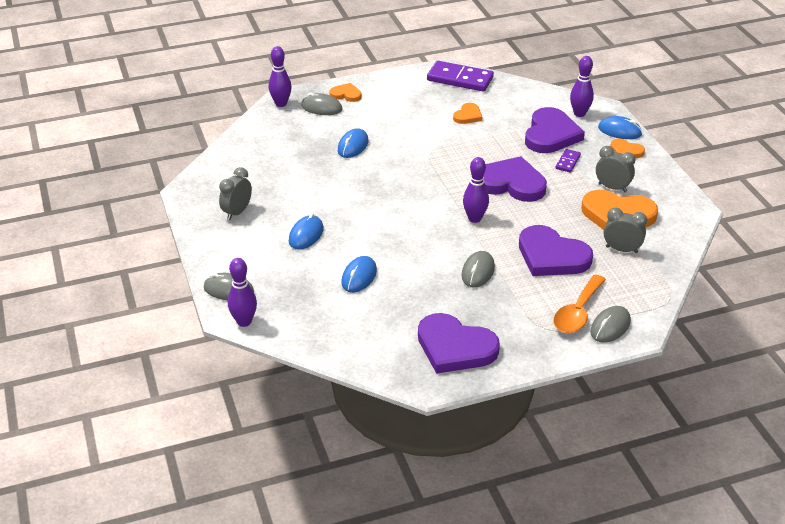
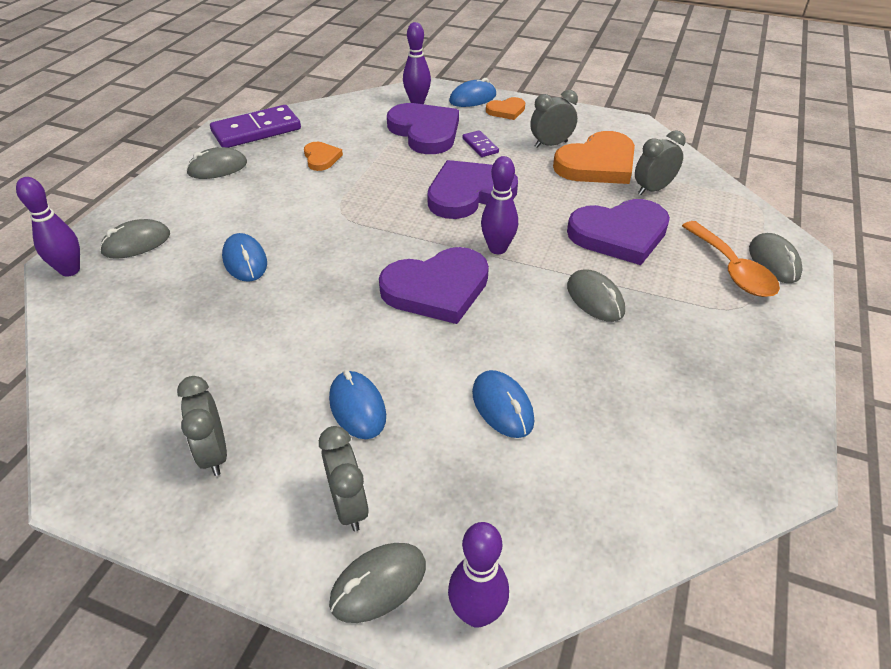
camera: 50 degrees left, 5 degrees up
orange heart [329,83,362,102] -> none
purple heart [418,313,500,374] -> purple heart moved to [379,247,489,324]
none -> grey mouse [186,147,247,179]
none -> grey clock [319,426,369,531]

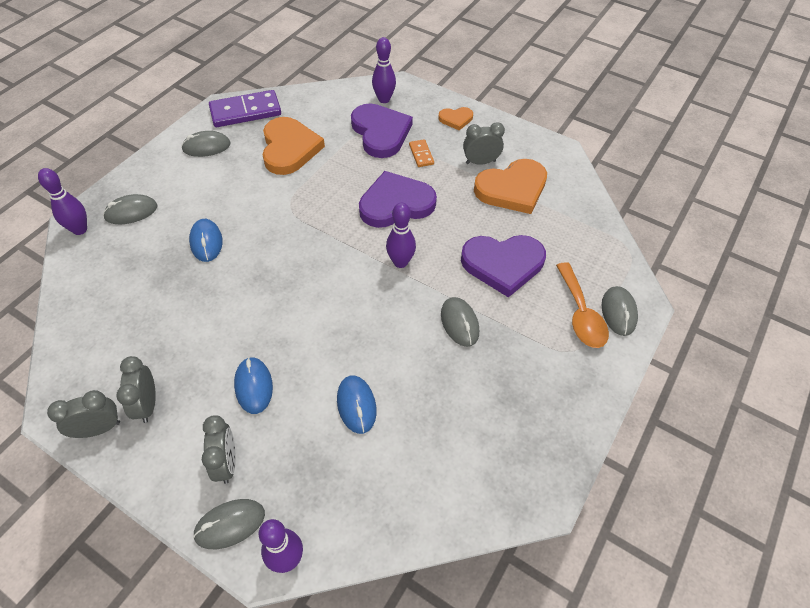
camera: 10 degrees right, 10 degrees up
orange heart [304,142,343,171] -> orange heart [263,117,325,175], size x2.00
purple heart [379,247,489,324] -> none
blue mouse [449,78,496,107] -> none
purple domino [463,130,499,157] -> orange domino [409,139,434,167]
grey clock [635,130,685,195] -> grey clock moved to [47,390,120,438]

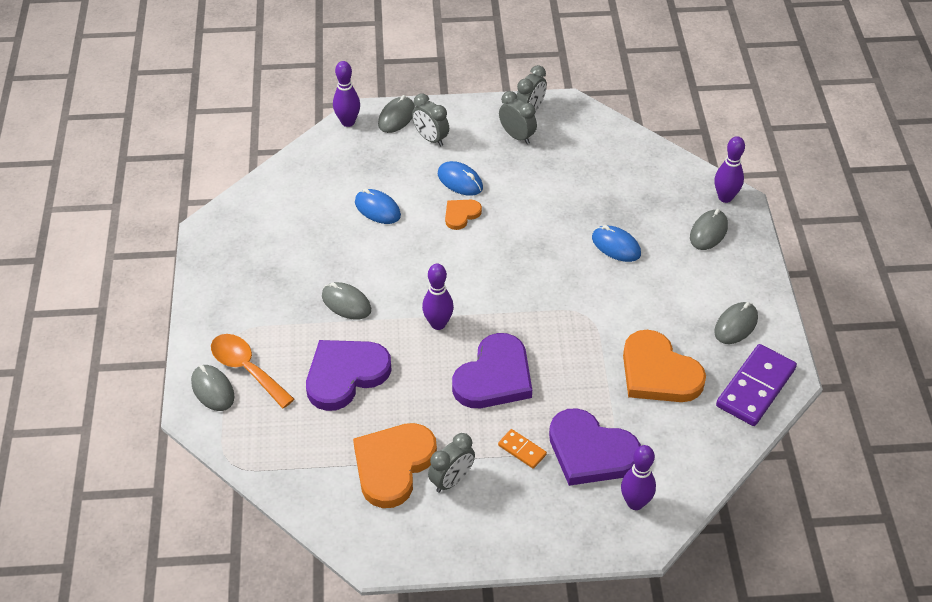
camera: 145 degrees right, 5 degrees down
orange heart [438,107,473,130] -> orange heart moved to [445,200,482,230]

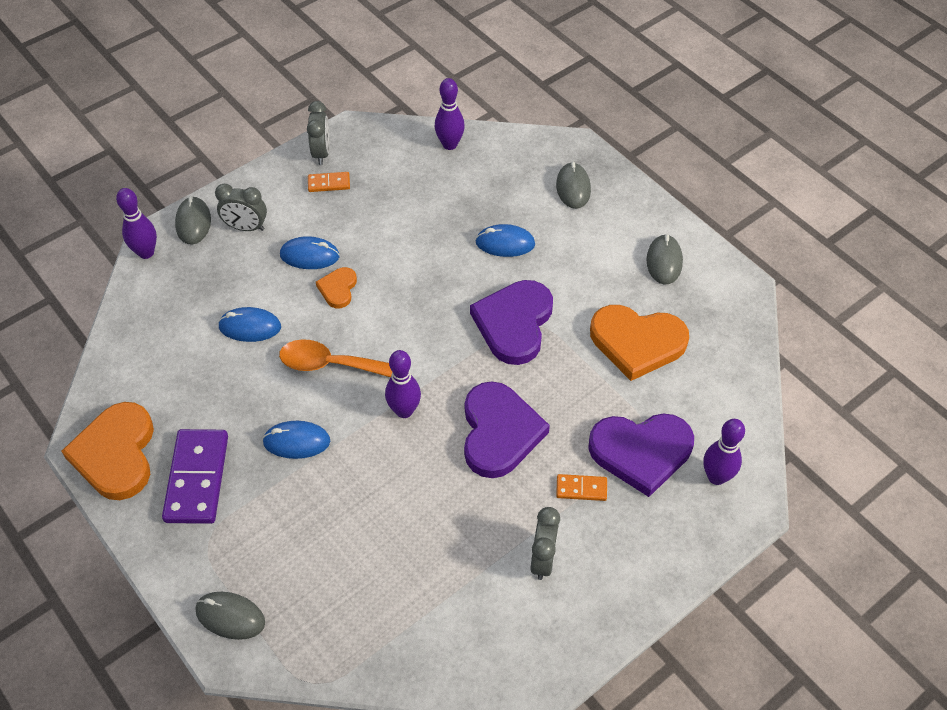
camera: 35 degrees left, 5 degrees up
orange spoon [211,334,294,408] -> orange spoon moved to [279,339,392,377]
purple heart [306,340,392,411] -> purple heart moved to [470,280,553,365]
grey mouse [322,282,371,320] -> blue mouse [262,421,330,459]
orange heart [353,423,437,508] -> orange heart moved to [61,402,154,500]
grey clock [499,91,537,144] -> orange domino [308,172,350,192]
purple bowling pin [715,136,745,203] -> purple bowling pin moved to [435,78,465,150]
purple domino [716,344,797,426] -> purple domino moved to [162,429,228,524]

